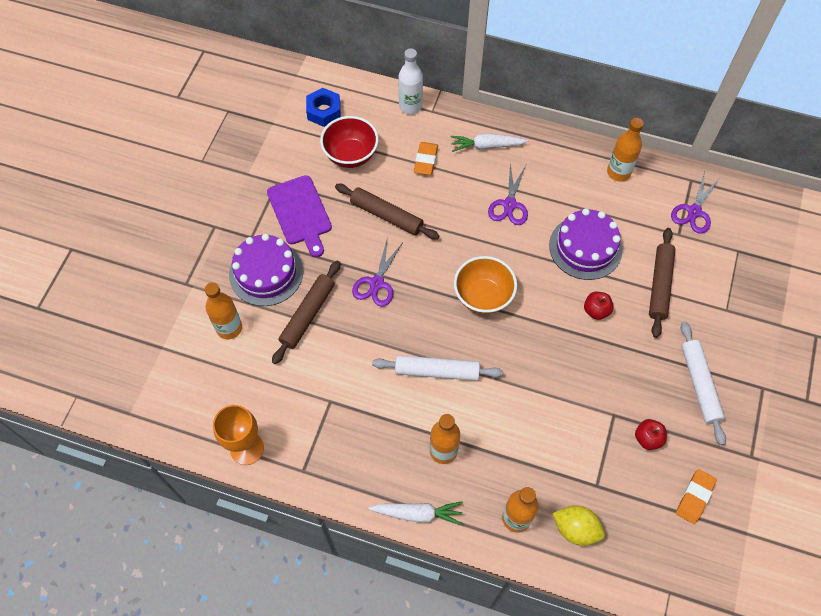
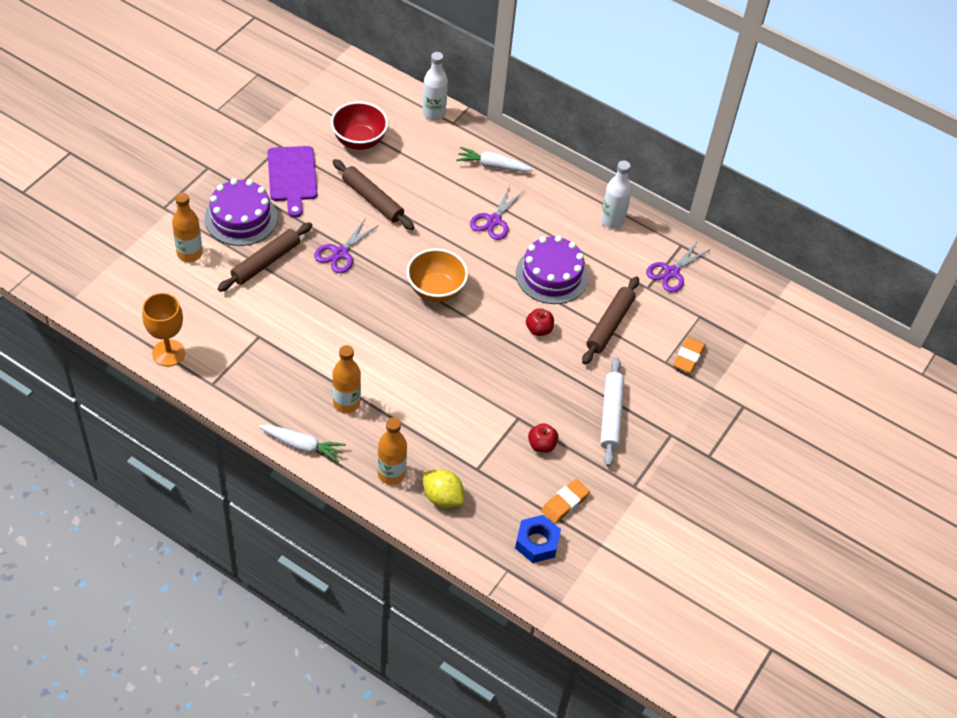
camera: 10 degrees right, 10 degrees down
blue nut [306,88,341,127] -> blue nut moved to [515,515,561,563]
white rolling pin [372,355,503,381] -> none
orange eraser [414,142,438,175] -> orange eraser moved to [673,337,706,373]
orange bottle [607,118,644,182] -> white bottle [601,161,632,229]

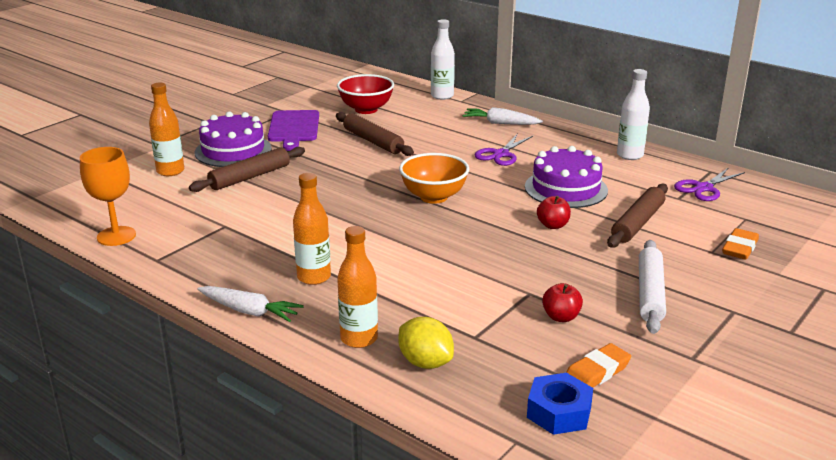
camera: 10 degrees right, 25 degrees down
purple scissors [314,218,379,273] -> none

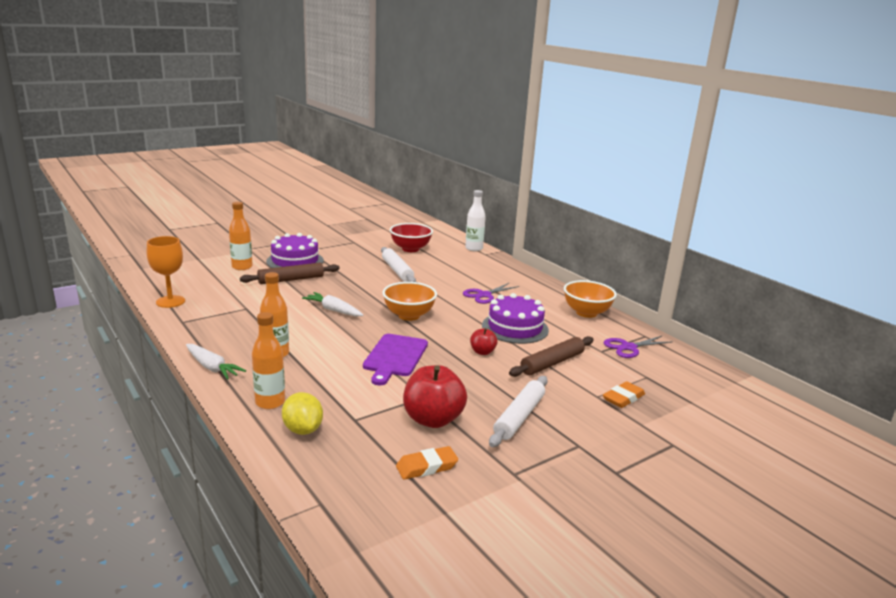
camera: 15 degrees right, 5 degrees down
purple cutting board [268,110,319,151] -> purple cutting board moved to [363,334,428,385]
brown rolling pin [336,112,414,156] -> white rolling pin [381,247,416,282]
white carrot [462,107,543,125] -> white carrot moved to [302,292,363,317]
blue nut [527,373,593,435] -> none
red apple [542,283,583,322] -> red apple [403,365,467,428], size x1.93
white bottle [617,69,650,160] -> orange bowl [564,280,617,318]

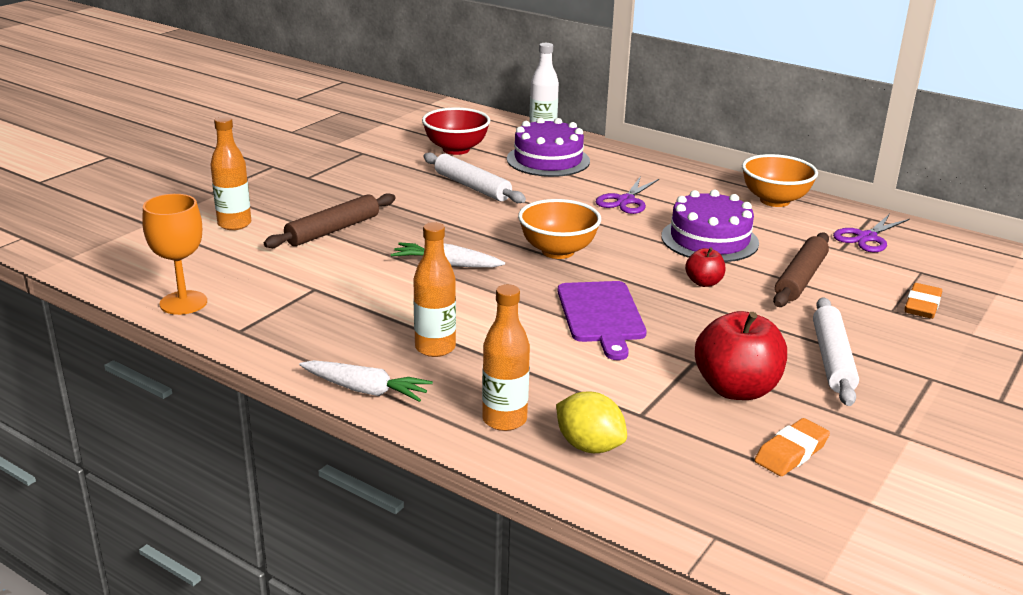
camera: 20 degrees left, 5 degrees up
purple cake [266,233,324,268] -> purple cake moved to [507,117,590,177]

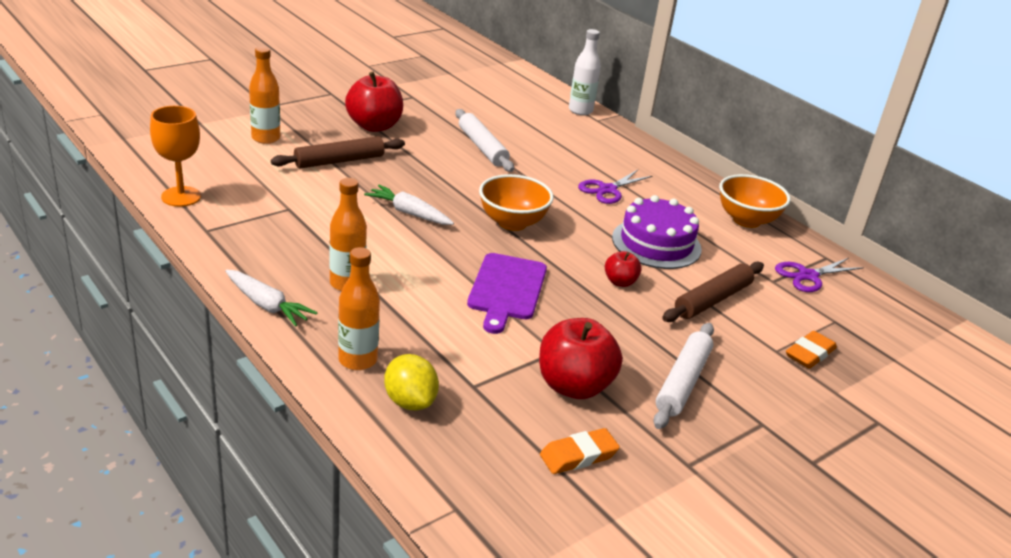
camera: 15 degrees right, 5 degrees up
red bowl [422,107,490,155] -> none
purple cake [507,117,590,177] -> none
none -> red apple [345,72,403,132]

